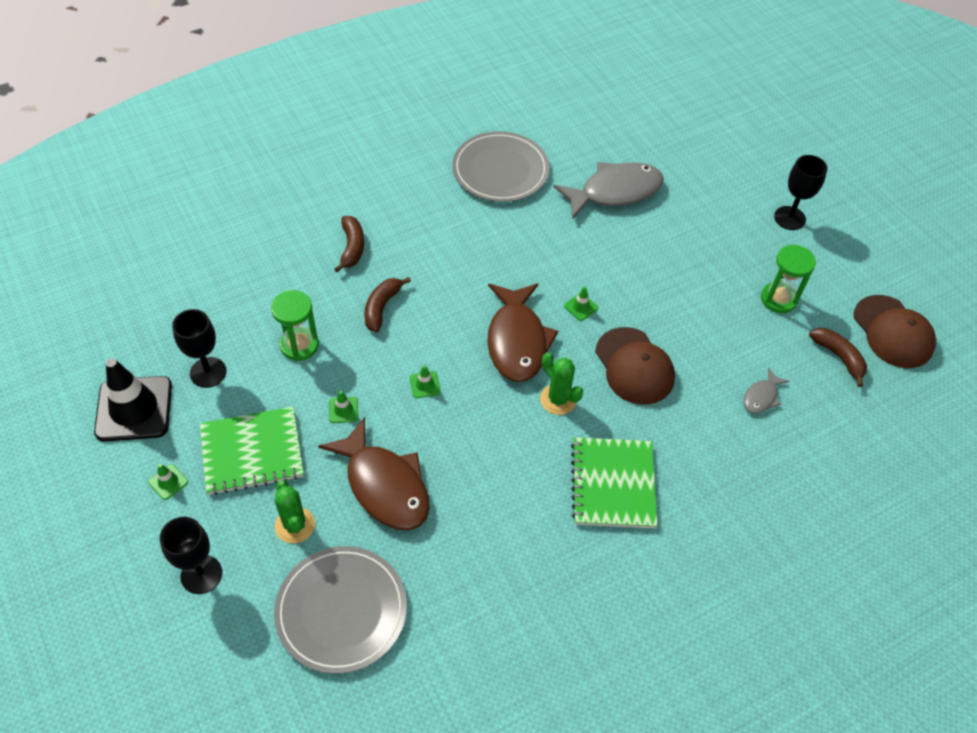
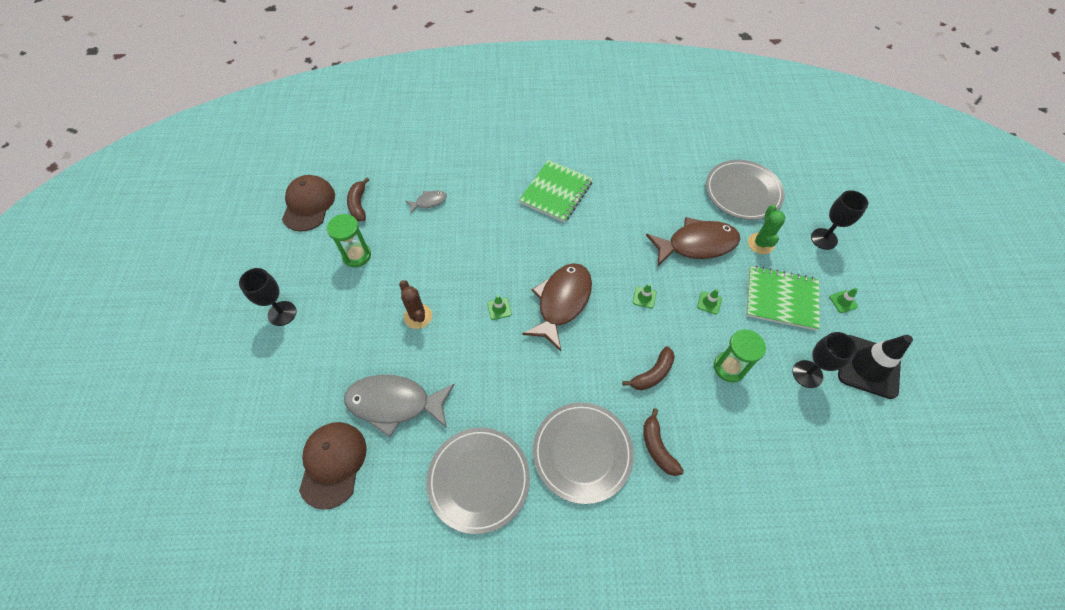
camera: 150 degrees left, 5 degrees up
brown fish [318,417,430,530] -> brown fish turned 90 degrees clockwise [646,217,740,266]
brown banana [334,216,364,273] -> brown banana turned 45 degrees counterclockwise [643,408,684,476]
green cactus [540,353,583,415] -> none
brown cap [595,327,675,405] -> brown cap moved to [299,422,367,510]
none -> brown cactus [399,280,432,329]
none -> grey plate [533,402,634,504]

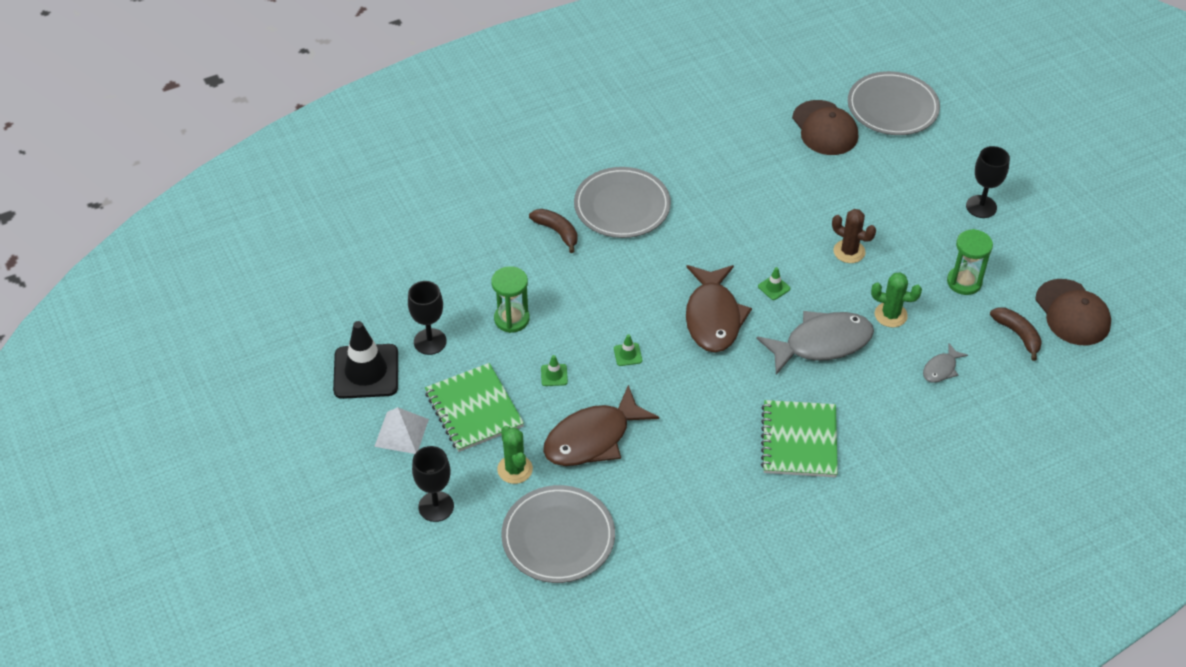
camera: 155 degrees right, 10 degrees down
grey fish [344,375,455,437] -> grey fish moved to [757,311,874,375]
grey plate [426,428,530,534] -> grey plate moved to [848,71,940,135]
brown banana [622,346,675,390] -> none
green notebook [746,266,820,331] -> green notebook turned 75 degrees clockwise [425,363,524,452]
green traffic cone [829,288,858,313] -> white pyramid [374,407,429,454]
none -> green cactus [871,272,922,327]

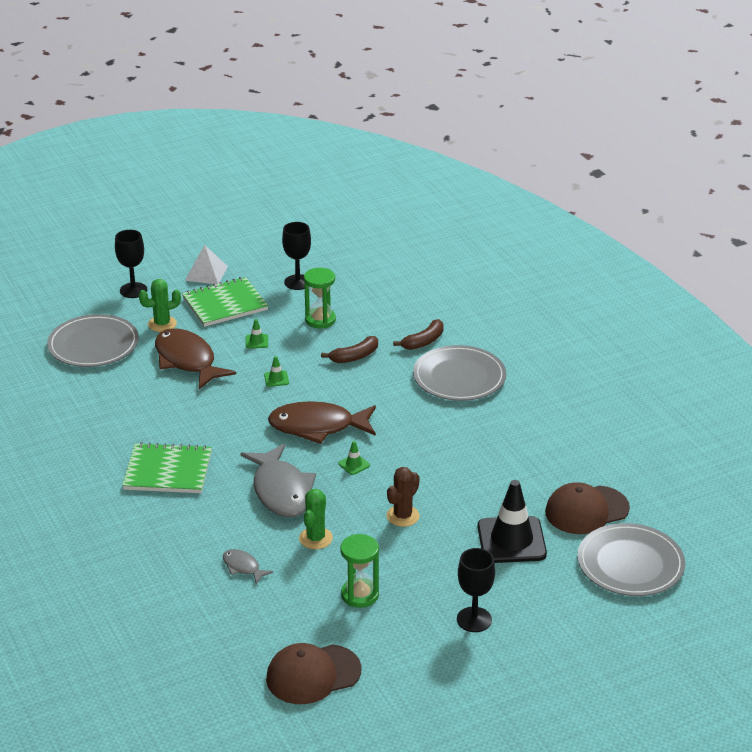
camera: 90 degrees right, 15 degrees down
black traffic cone [333,321,398,399] -> black traffic cone moved to [477,480,547,563]
brown banana [990,307,1042,361] -> brown banana moved to [321,336,378,363]

